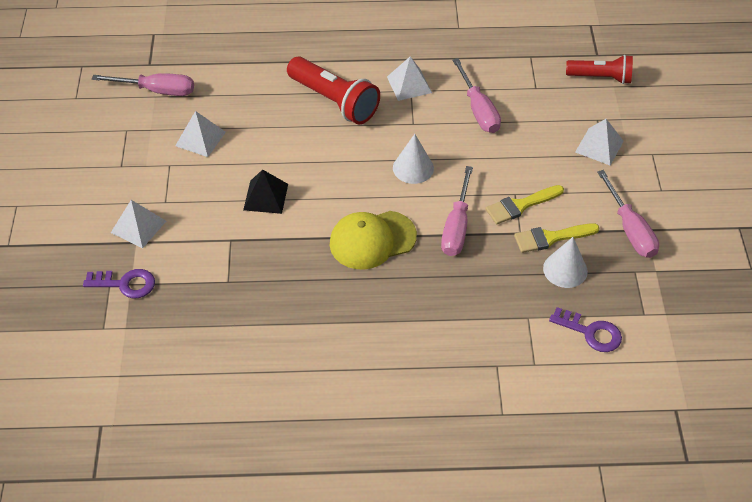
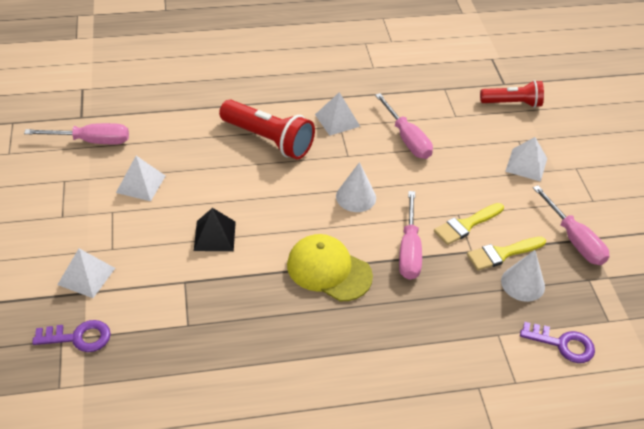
camera: 10 degrees left, 5 degrees down
yellow cap [330,211,417,270] -> yellow cap turned 60 degrees clockwise [287,234,373,301]

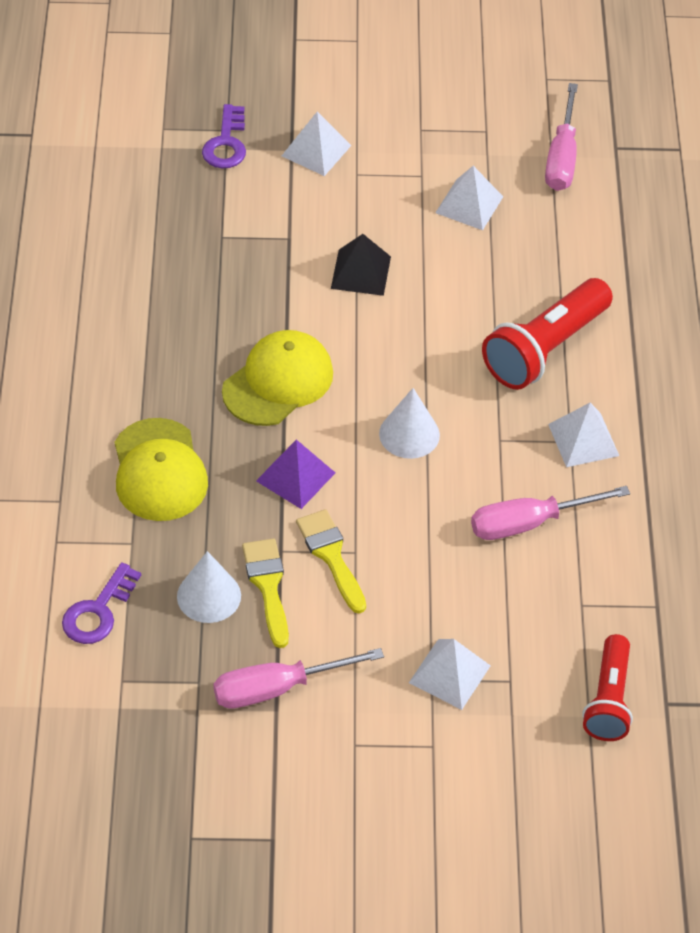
camera: 100 degrees right, 5 degrees up
pink screwdriver [399,191,422,280] -> purple pyramid [256,440,335,509]
none -> yellow cap [115,418,208,521]

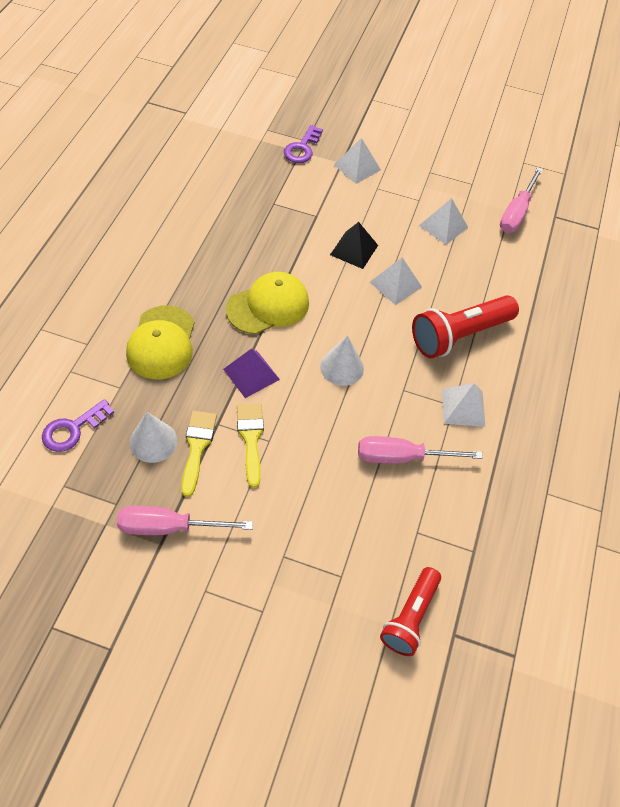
camera: 15 degrees right, 5 degrees up
white pyramid [409,639,491,710] -> white pyramid moved to [370,257,422,305]

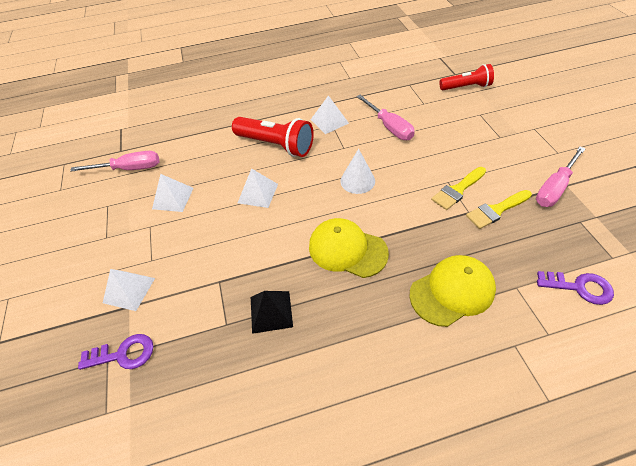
camera: 115 degrees left, 5 degrees down
pink screwdriver [117,506,253,535] -> pink screwdriver turned 75 degrees clockwise [536,147,586,207]
white cone [130,412,177,463] -> none
purple pyramid [223,348,280,398] -> none
black pyramid [330,222,378,269] -> black pyramid moved to [251,291,293,334]

